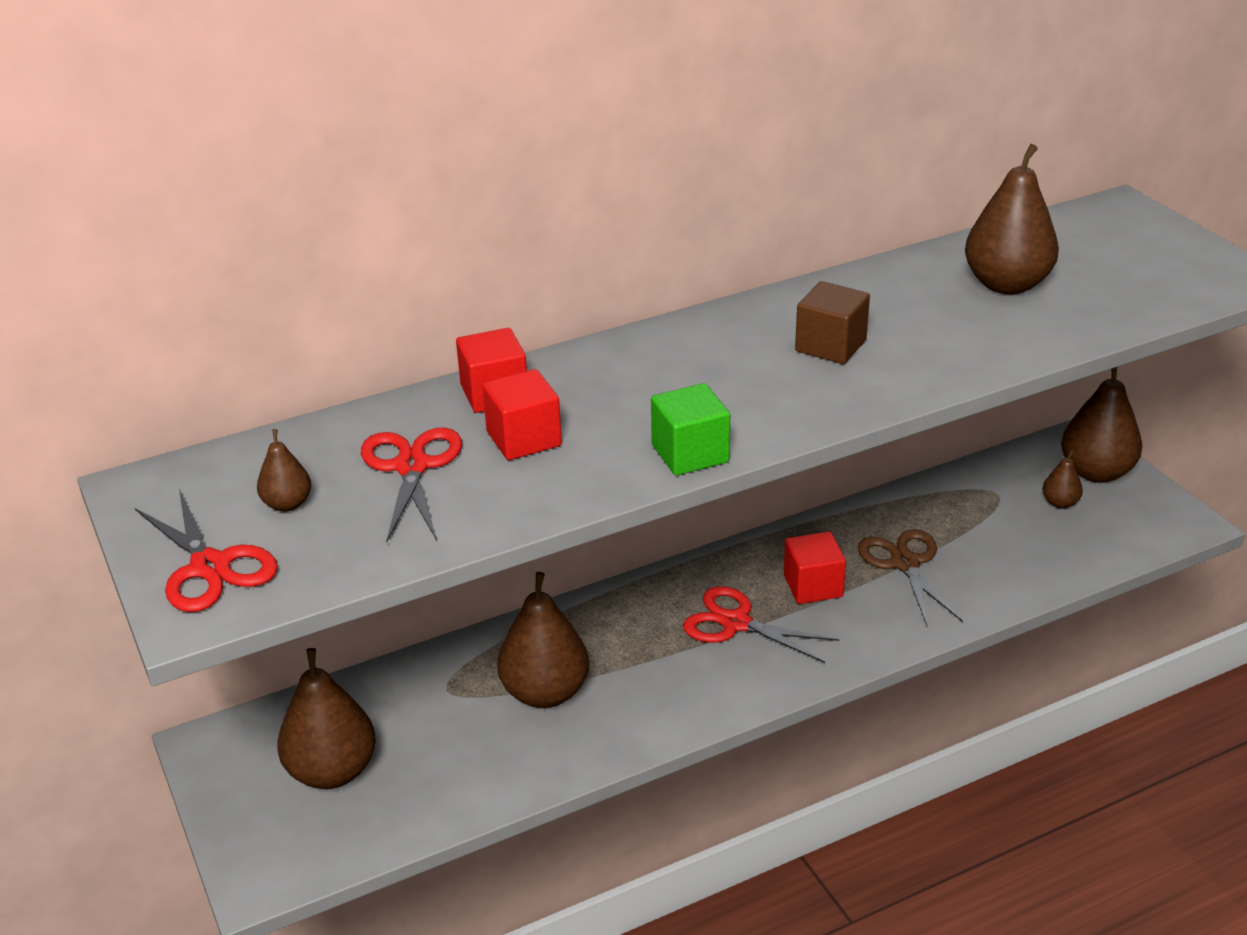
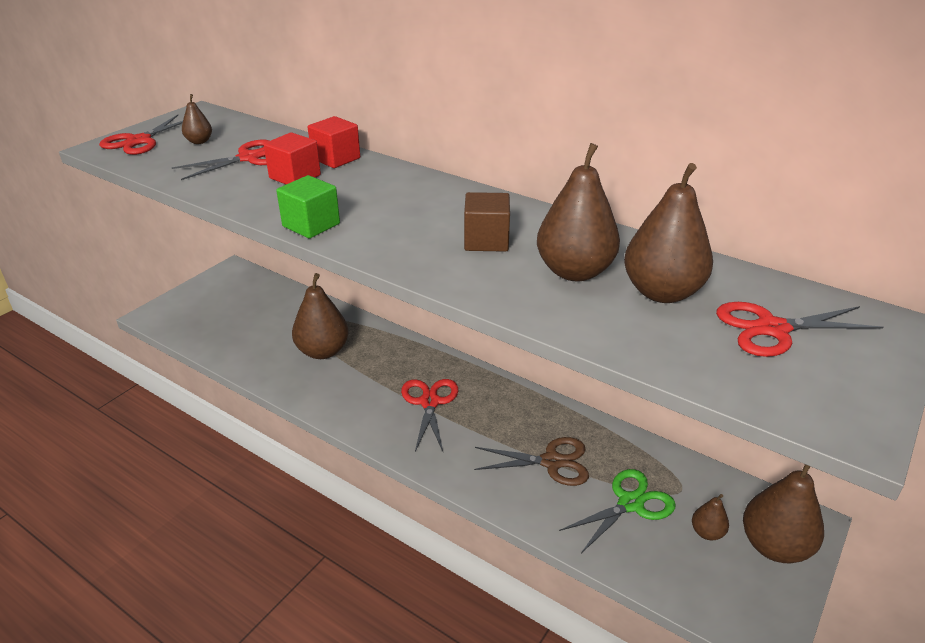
camera: 60 degrees right, 0 degrees up
brown pear [277,648,376,789] -> brown pear moved to [537,143,620,281]
red cube [784,532,846,604] -> none
brown scissors [858,529,963,627] -> brown scissors turned 45 degrees clockwise [474,437,589,486]
none -> green scissors [559,469,676,553]
none -> red scissors [716,302,884,357]

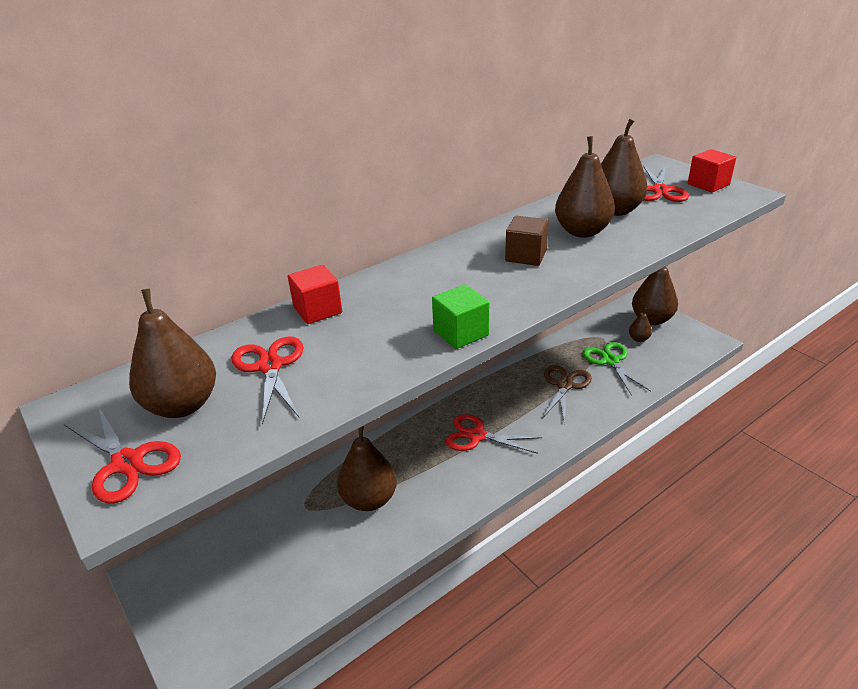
camera: 70 degrees left, 0 degrees up
brown pear [182,94,212,144] -> brown pear [129,289,216,418], size x2.05
red cube [264,132,321,184] -> red cube moved to [688,149,736,192]

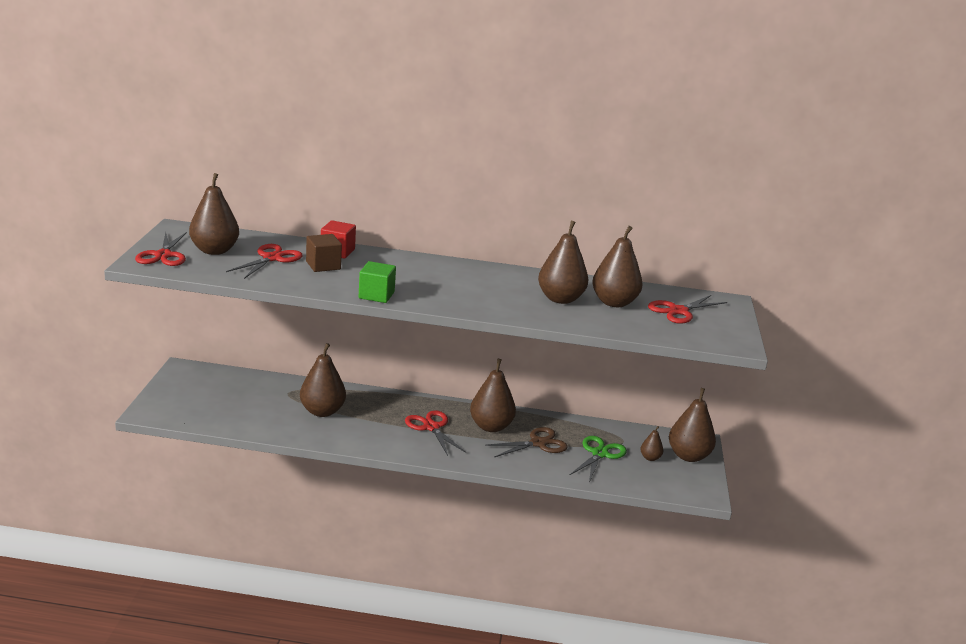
camera: 40 degrees right, 10 degrees down
brown cube [505,216,549,266] -> brown cube moved to [306,234,342,272]
red cube [688,149,736,192] -> none
none -> brown pear [470,359,516,432]

